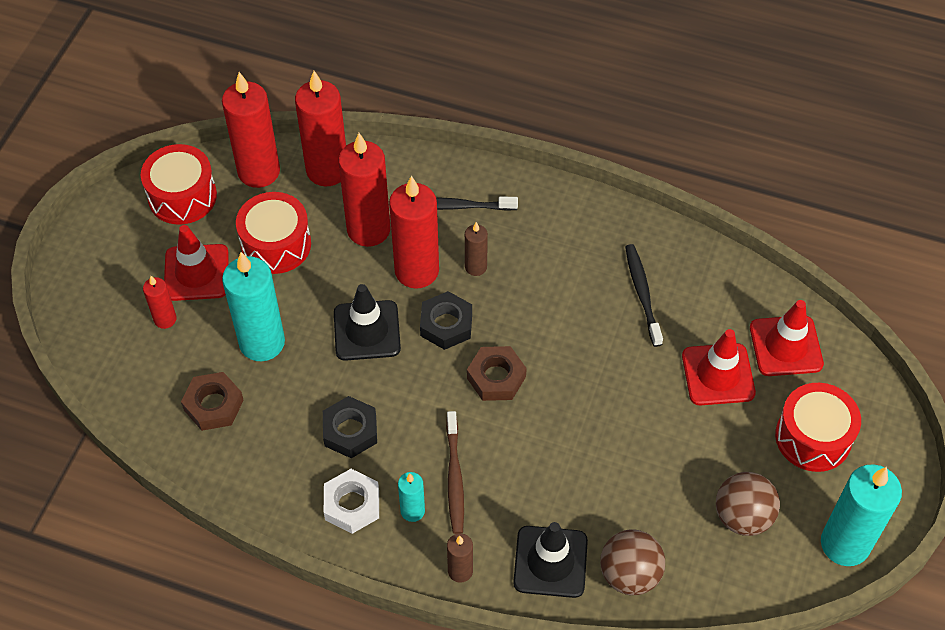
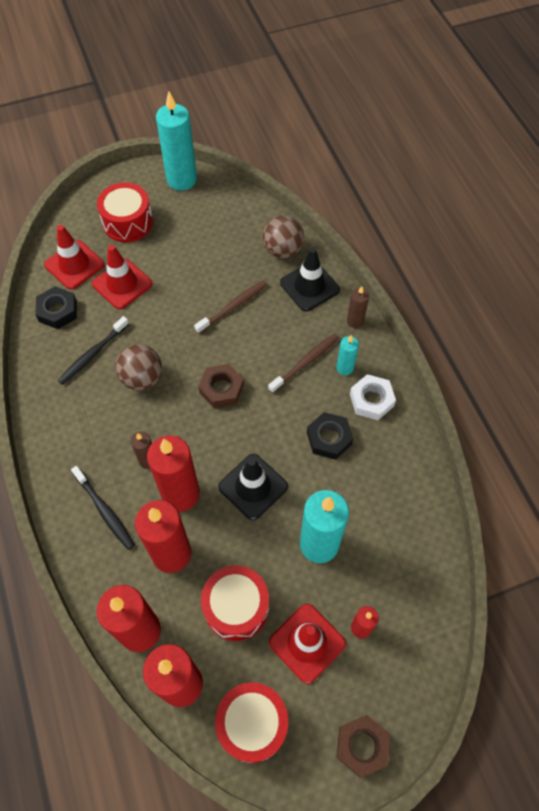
camera: 130 degrees left, 5 degrees up
brown nut [181,372,244,431] -> brown nut moved to [336,715,390,778]
black nut [420,291,472,350] -> black nut moved to [35,286,77,329]
brown ball [716,472,780,536] -> brown ball moved to [115,344,162,390]
none -> brown toothbrush [194,280,268,334]

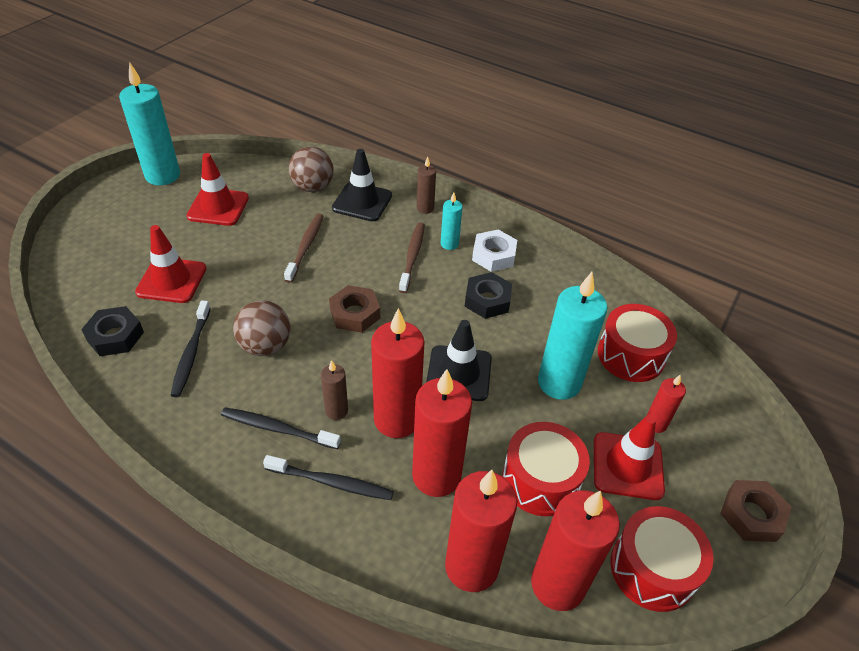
camera: 40 degrees left, 15 degrees down
red traffic cone [44,225,104,289] -> red traffic cone moved to [186,153,249,226]
red drum [97,182,153,242] -> red drum moved to [598,304,677,382]
none -> black toothbrush [221,408,341,449]

